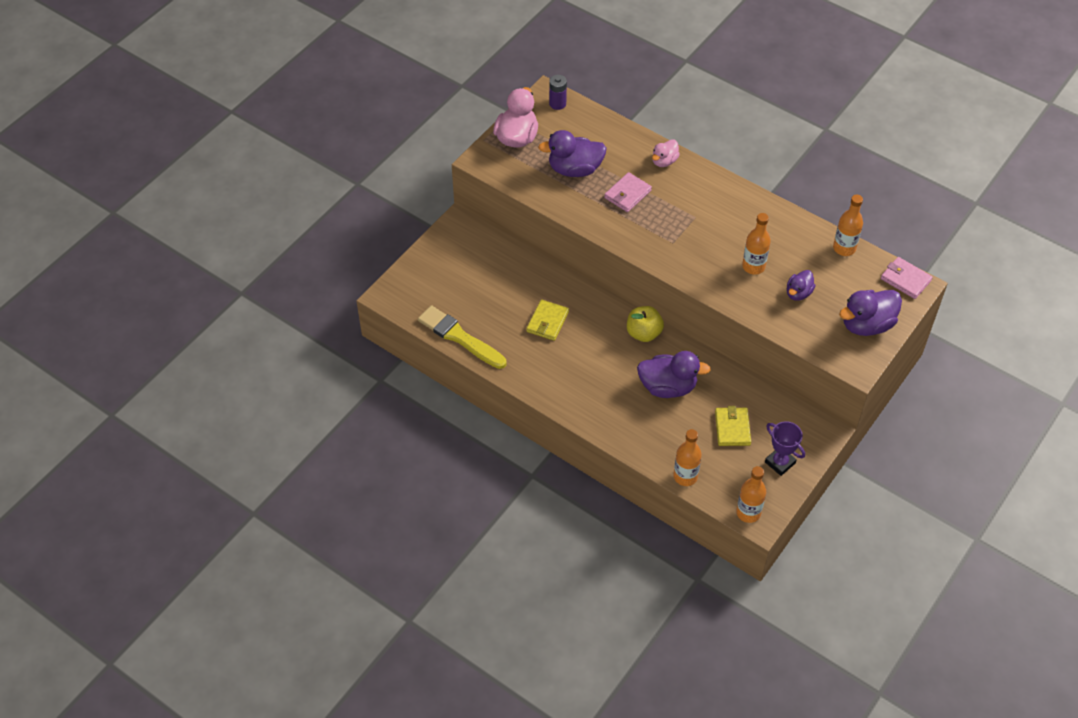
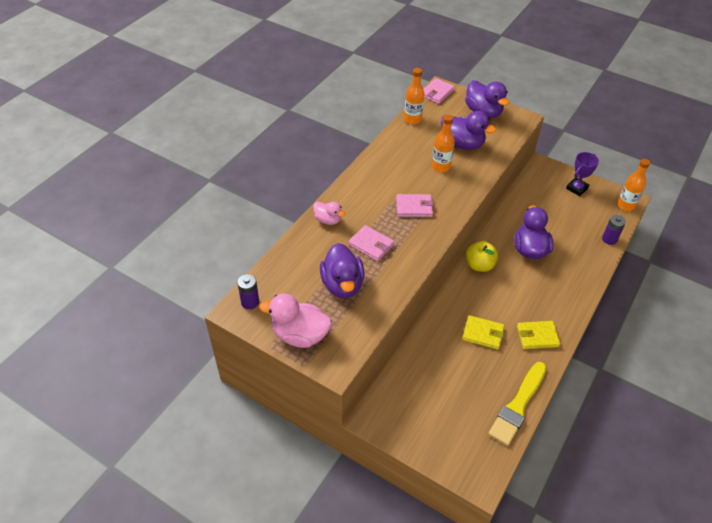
camera: 95 degrees left, 5 degrees down
orange bottle [674,429,702,486] -> purple battery [602,215,626,245]
yellow wallet [715,406,751,446] -> yellow wallet moved to [517,321,560,349]
purple duck [787,270,816,301] -> purple duck [441,111,496,150], size x1.74
none -> pink wallet [396,194,434,217]

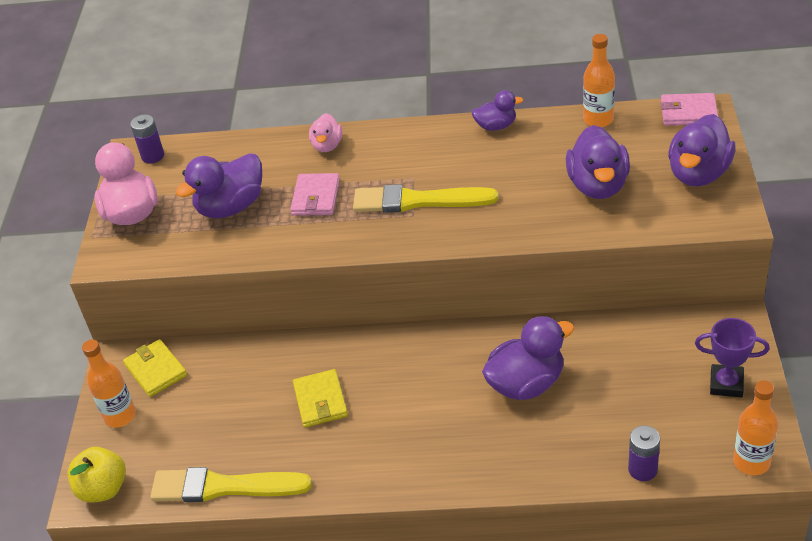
camera: 65 degrees right, 5 degrees down
pink wallet [396,194,434,217] -> yellow brush [353,184,498,213]
orange bottle [432,115,455,173] -> orange bottle moved to [82,339,136,428]
yellow apple [466,241,498,272] -> yellow apple moved to [67,447,126,503]
yellow wallet [517,321,560,349] -> yellow wallet moved to [123,339,187,397]
none -> purple duck [472,90,523,131]

